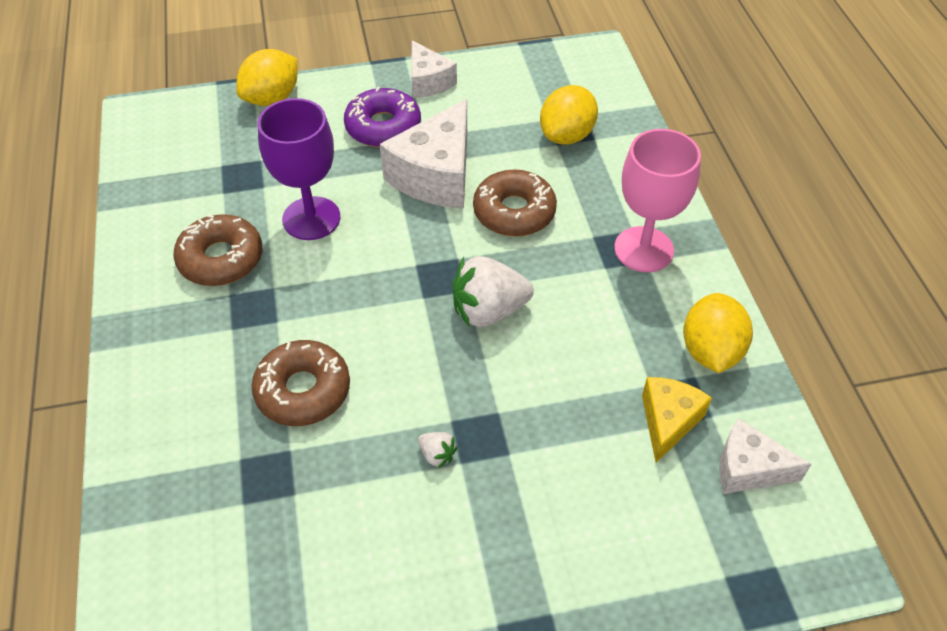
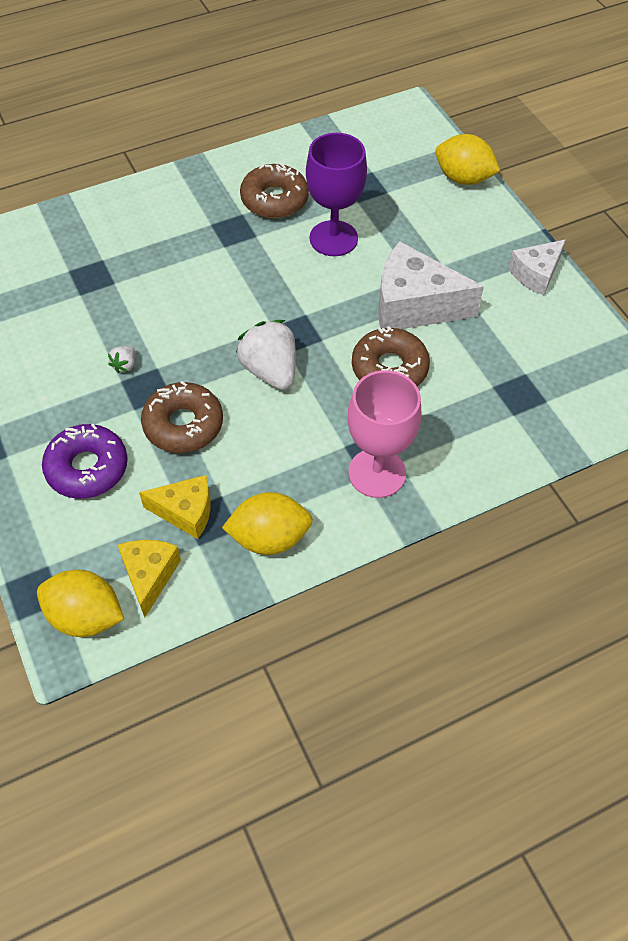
camera: 75 degrees right, 5 degrees up
brown donut [252,340,350,426] -> brown donut moved to [141,381,223,453]
purple donut [344,86,421,147] -> purple donut moved to [42,424,128,499]
yellow lemon [540,85,598,145] -> yellow lemon moved to [37,570,124,637]
white cheese [719,418,812,494] -> yellow cheese [118,540,181,617]

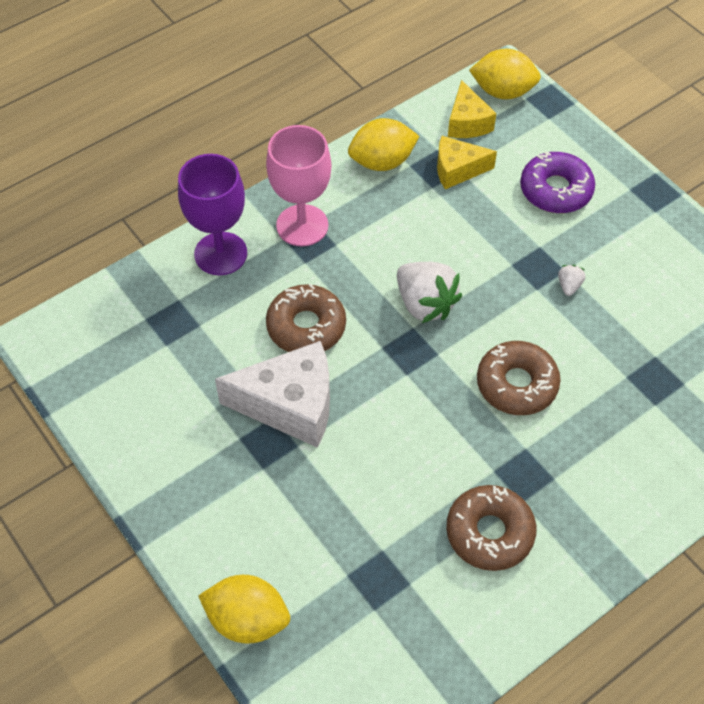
camera: 170 degrees right, 0 degrees up
brown donut [141,381,223,453] -> brown donut moved to [477,341,561,415]
purple goblet [306,133,367,256] -> purple goblet moved to [178,154,247,275]
white cheese [508,240,566,295] -> none

